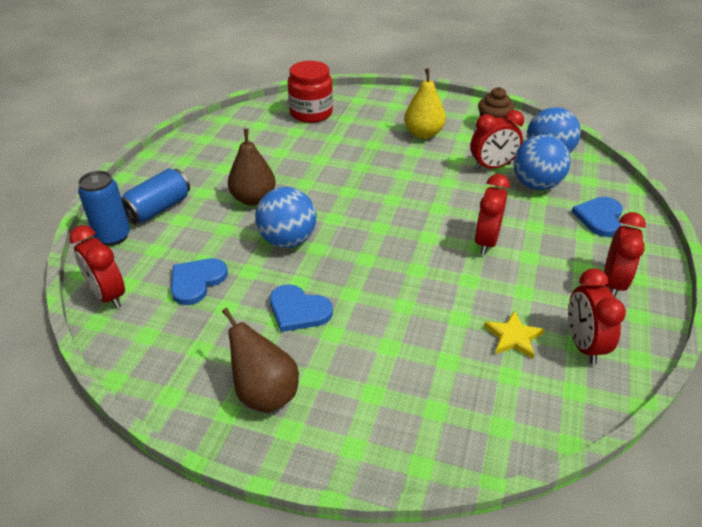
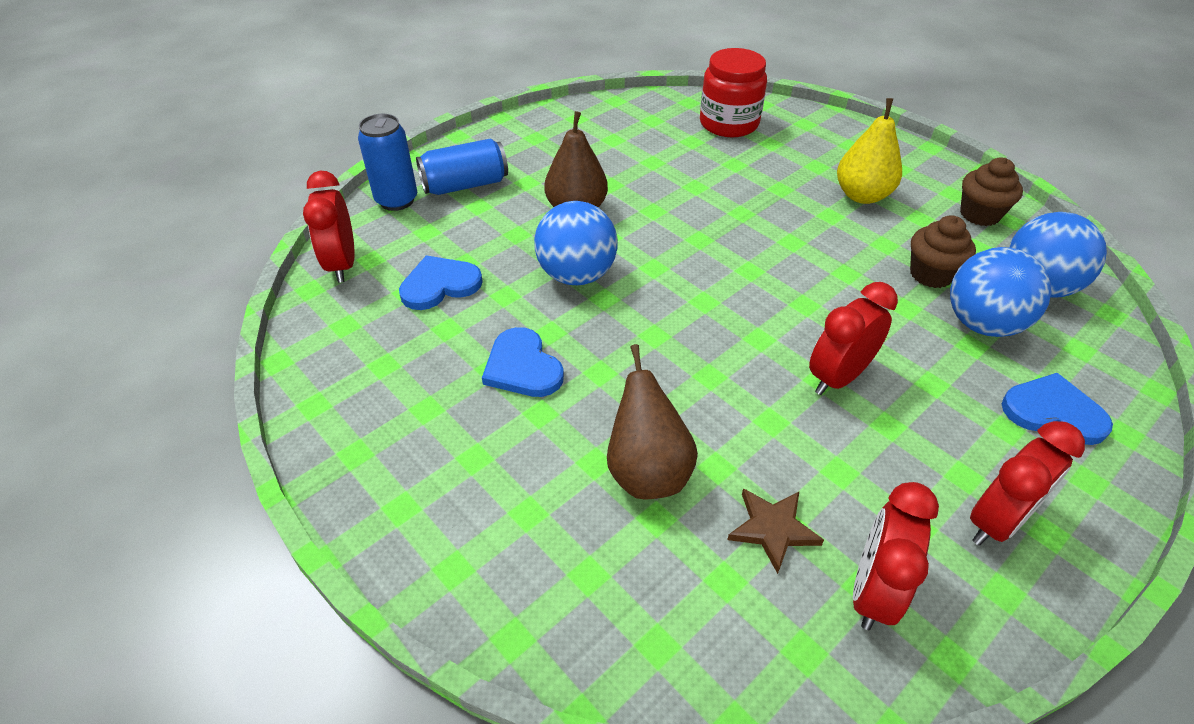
camera: 30 degrees right, 5 degrees up
brown pear [222,308,299,413] -> brown pear moved to [607,344,698,499]
red clock [470,110,524,170] -> brown cupcake [910,215,976,288]
yellow star [484,311,545,359] -> brown star [727,488,824,574]
blue heart [572,197,623,237] -> blue heart turned 60 degrees clockwise [1002,373,1113,445]

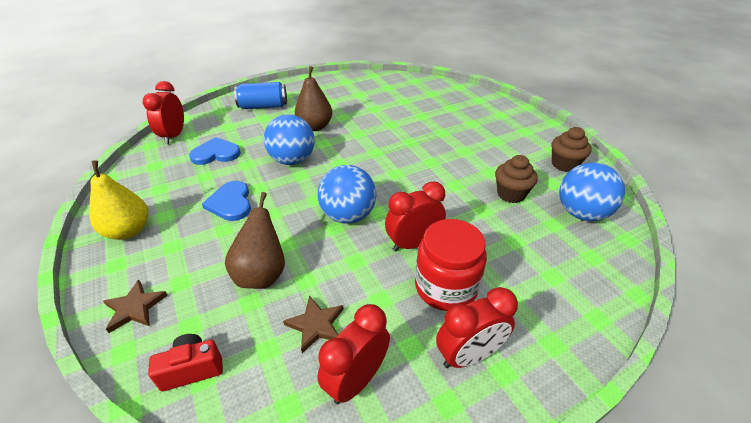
camera: 15 degrees right, 5 degrees down
blue can [358,114,417,211] -> none
red jar [700,48,767,137] -> red jar moved to [415,219,487,311]
yellow pear [837,98,902,204] -> yellow pear moved to [90,161,148,240]
blue ball [950,247,1051,337] -> blue ball moved to [318,165,376,224]
blue heart [1002,373,1113,445] -> none
none -> brown star [103,280,168,333]
none -> red camera [148,334,223,391]

